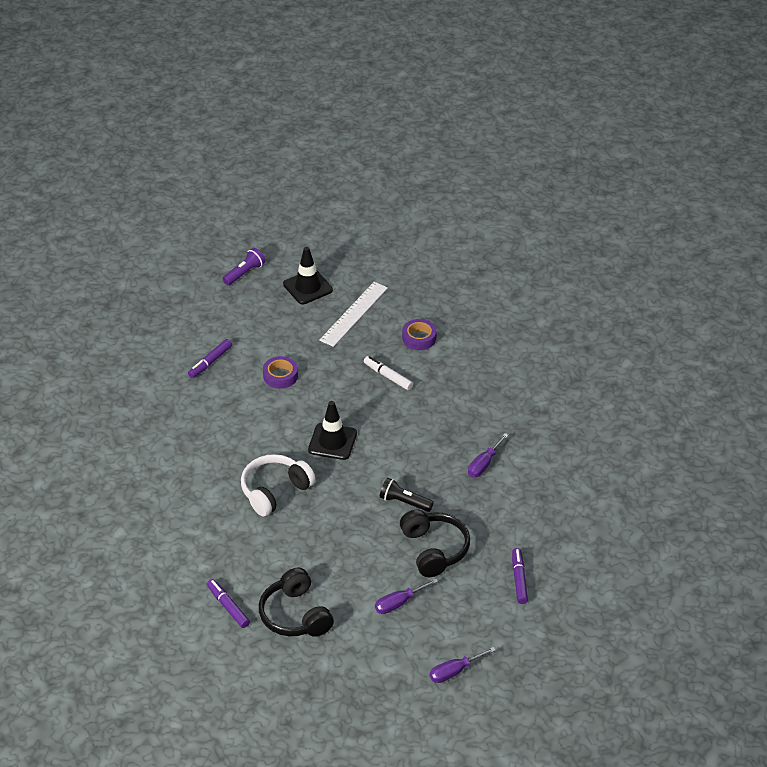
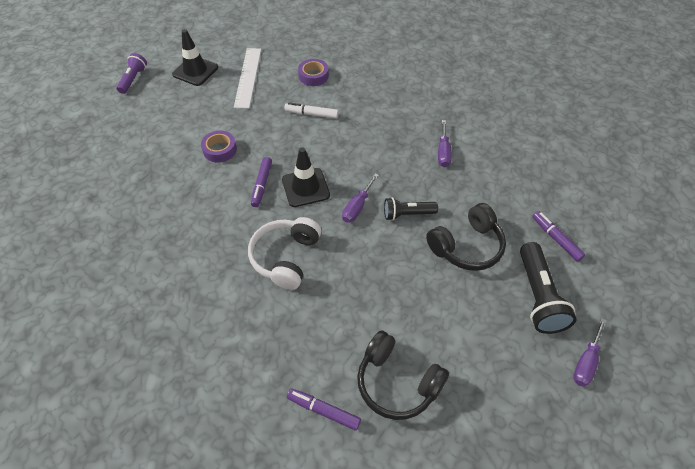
camera: 30 degrees left, 10 degrees up
purple marker [188,339,232,378] -> purple marker moved to [251,157,272,207]
purple screwdriver [375,578,438,614] -> purple screwdriver moved to [342,174,379,223]
black headphones [400,510,470,577] -> black headphones turned 105 degrees clockwise [426,203,506,271]
none -> black flashlight [520,242,576,334]

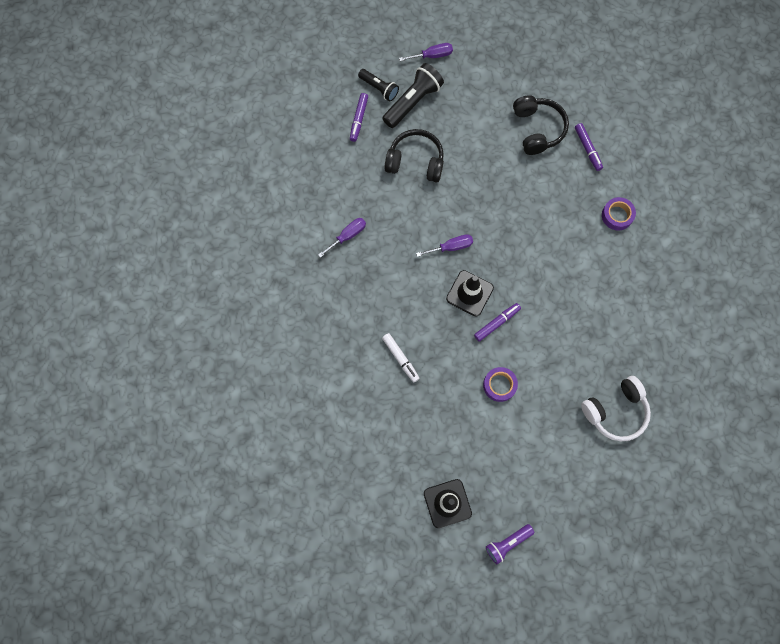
camera: 135 degrees left, 20 degrees up
white ruler [234,48,261,109] -> none
white headphones [248,217,321,290] -> white headphones moved to [581,376,651,441]
purple tape [298,59,329,86] -> purple tape moved to [602,197,636,230]
black flashlight [384,197,438,221] -> black flashlight moved to [358,69,399,101]

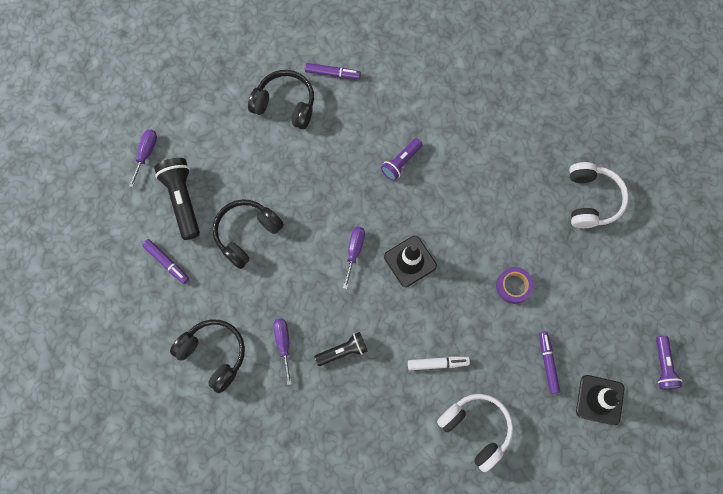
camera: 60 degrees left, 0 degrees up
black flashlight [358,69,399,101] -> black flashlight moved to [314,332,368,366]
purple marker [474,303,521,341] -> purple marker moved to [539,331,560,394]
purple tape [602,197,636,230] -> none
none -> black headphones [170,320,245,393]
none -> purple flashlight [381,138,423,181]
none -> white headphones [437,394,513,472]

